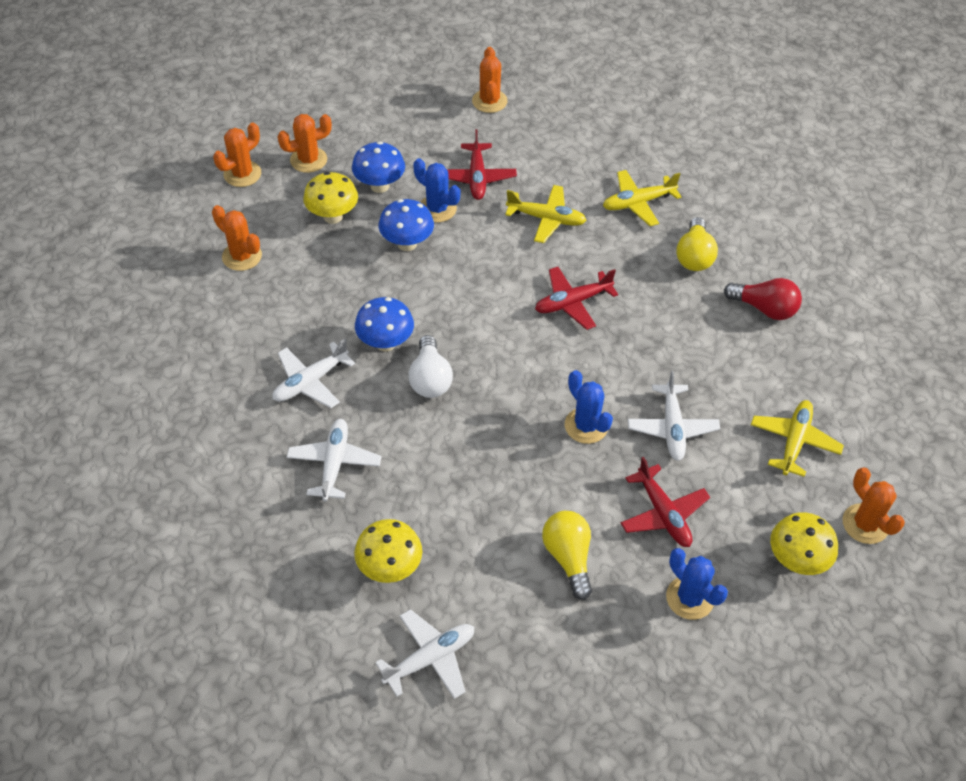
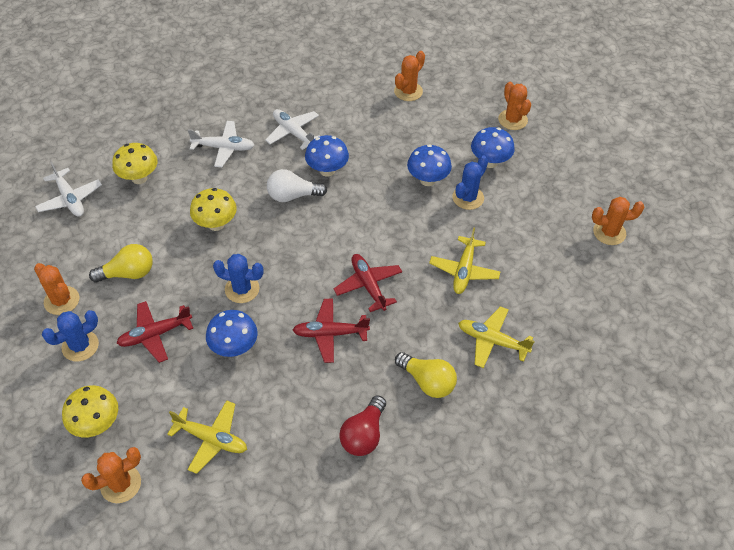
camera: 90 degrees right, 0 degrees up
orange cactus [213,123,261,187] -> orange cactus moved to [34,263,80,315]
yellow mushroom [303,172,358,224] -> yellow mushroom moved to [190,188,237,231]
red plane [447,129,517,200] -> red plane moved to [293,299,370,363]
blue cactus [565,370,613,444] -> blue cactus turned 45 degrees clockwise [213,254,264,303]
yellow plane [603,170,681,226] -> yellow plane turned 45 degrees counterclockwise [458,306,535,368]
white plane [628,371,720,461] -> blue mushroom [206,310,258,357]
yellow light bulb [676,217,718,271] -> yellow light bulb turned 150 degrees counterclockwise [395,352,457,398]

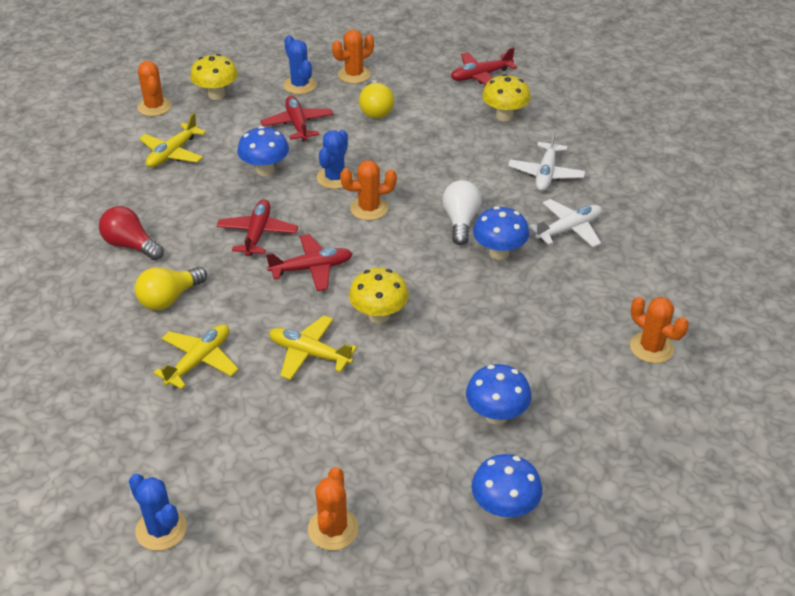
camera: 100 degrees right, 10 degrees down
white plane [35,161,102,217] -> red plane [451,47,517,85]
yellow mushroom [190,188,237,231] -> yellow mushroom moved to [349,268,409,323]
blue mushroom [407,144,452,186] -> blue mushroom moved to [471,454,542,519]
blue cactus [452,156,488,210] -> blue cactus moved to [129,474,187,551]
orange cactus [498,82,531,130] -> orange cactus moved to [340,160,397,220]

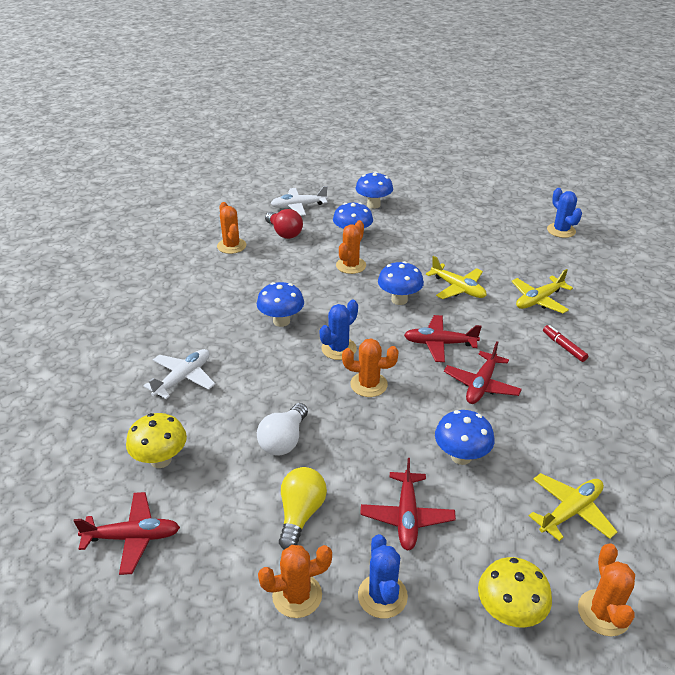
camera: 160 degrees left, 5 degrees down
red light bulb [99,206,164,260] -> red light bulb moved to [265,209,303,239]
yellow light bulb [135,267,207,310] -> red marker [543,325,588,362]
orange cactus [308,467,359,550] -> orange cactus moved to [336,220,366,274]
blue cactus [317,130,353,189] -> blue cactus moved to [319,299,358,360]
yellow mushroom [349,268,409,323] -> blue mushroom [378,261,424,305]
white light bulb [442,180,482,245] -> white light bulb moved to [257,403,308,456]
white plane [529,199,602,247] -> white plane moved to [271,186,328,216]

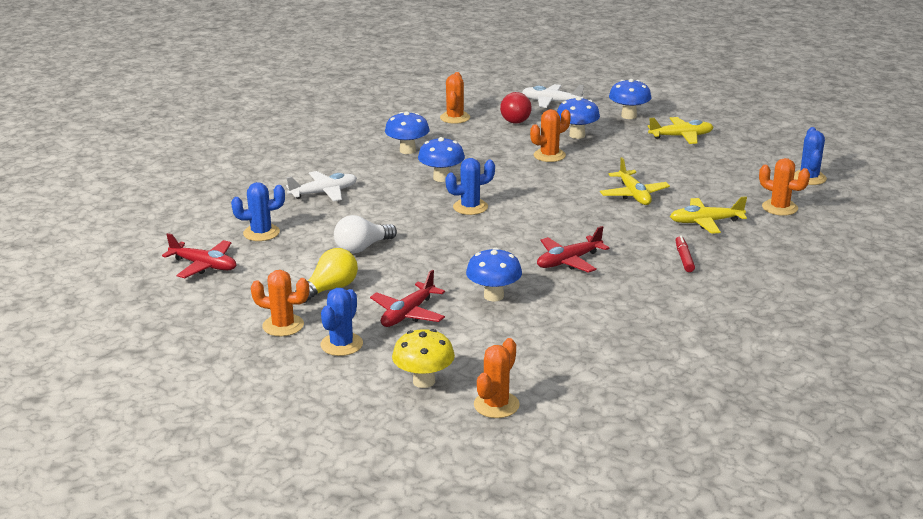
camera: 30 degrees right, 10 degrees down
yellow mushroom [126,413,187,468] -> blue cactus [231,182,285,241]
orange cactus [342,338,399,397] -> orange cactus moved to [759,158,810,216]
blue mushroom [378,261,424,305] -> blue mushroom moved to [385,112,430,154]
red plane [404,315,482,362] -> none
yellow plane [529,473,617,541] -> yellow plane moved to [648,117,713,144]

